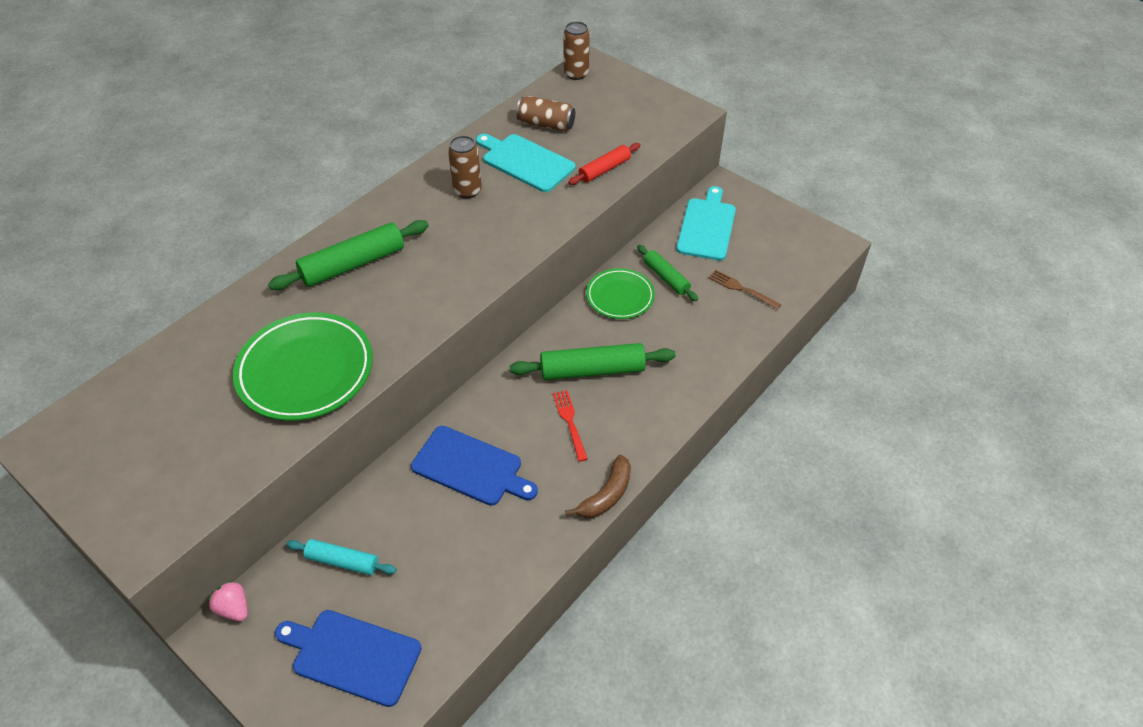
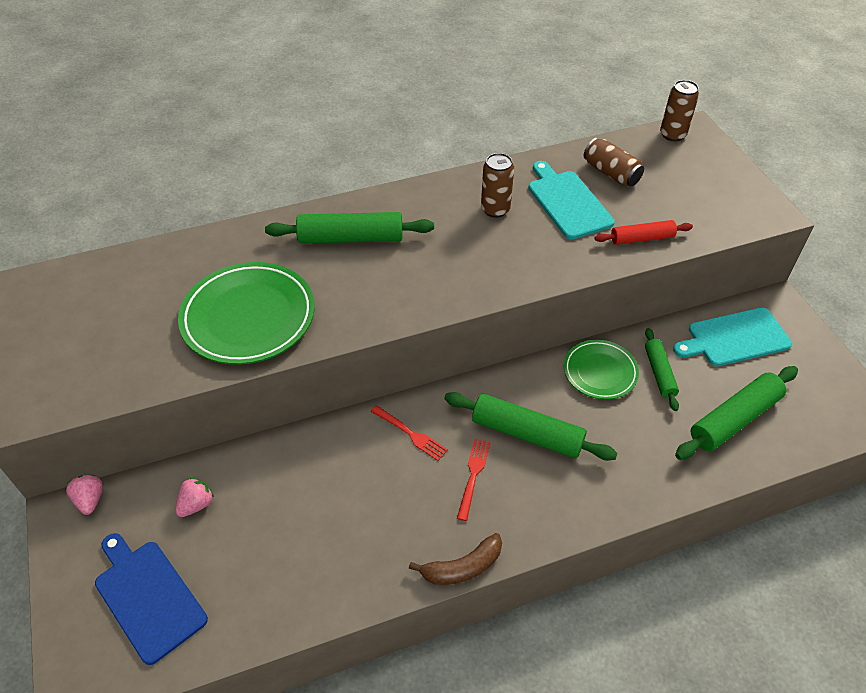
camera: 30 degrees right, 0 degrees up
turquoise rolling pin [286,539,396,575] -> pink strawberry [175,478,214,517]
blue cutting board [411,426,538,506] -> none
turquoise cutting board [676,186,736,261] -> turquoise cutting board turned 150 degrees counterclockwise [673,308,792,366]
brown fork [709,270,781,310] -> green rolling pin [675,366,798,460]
none -> red fork [370,405,448,461]

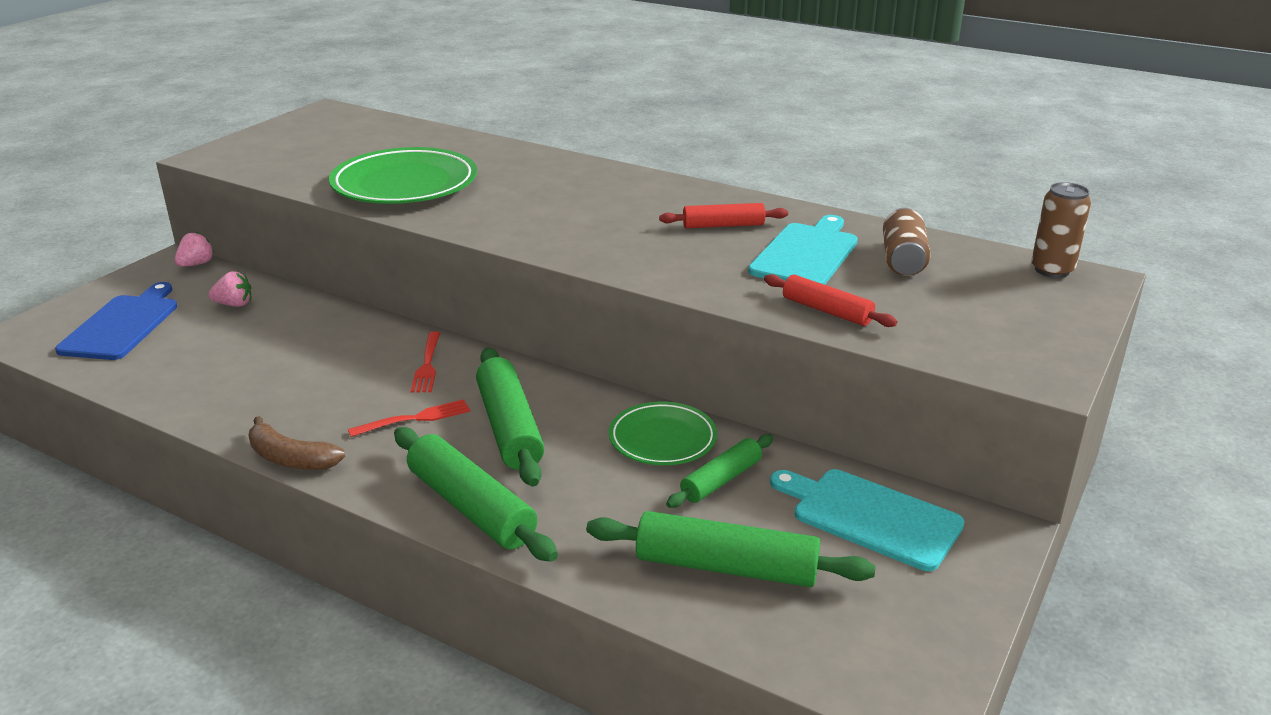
camera: 50 degrees right, 20 degrees down
green rolling pin [265,212,434,244] -> green rolling pin moved to [394,427,558,562]
brown can [481,153,514,218] -> red rolling pin [659,203,788,228]

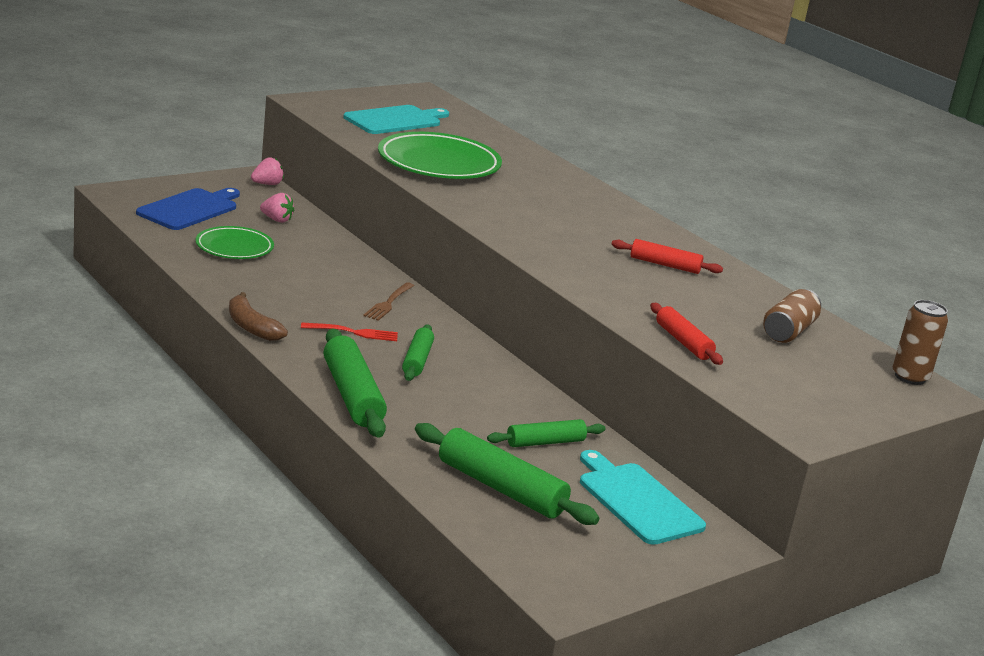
camera: 20 degrees right, 5 degrees down
red fork [411,331,440,393] -> brown fork [363,282,414,321]
green rolling pin [476,348,544,486] -> green rolling pin [402,324,434,381], size x0.60
green plate [609,401,717,465] -> green plate moved to [196,226,274,259]
turquoise cutting board [748,215,858,285] -> turquoise cutting board moved to [343,105,449,134]

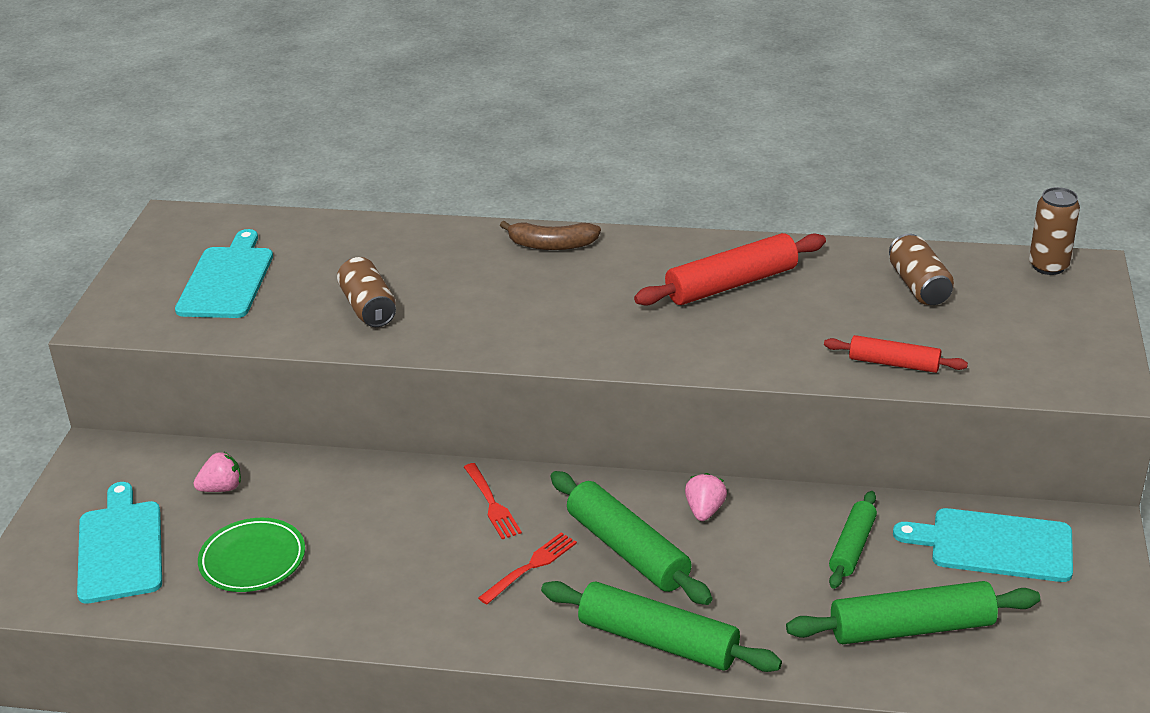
camera: 40 degrees left, 10 degrees up
blue cutting board [136,188,240,230] -> turquoise cutting board [77,482,162,604]
brown banana [229,292,288,341] -> brown banana moved to [500,221,601,250]
pink strawberry [251,157,284,185] -> pink strawberry moved to [685,473,727,521]
brown fork [363,282,414,321] -> red fork [464,463,522,539]
green plate [378,132,502,179] -> brown can [337,257,396,327]
green rolling pin [402,324,434,381] -> green rolling pin [551,471,712,605], size x1.65
red rolling pin [611,239,723,274] -> red rolling pin [634,233,826,306], size x1.65

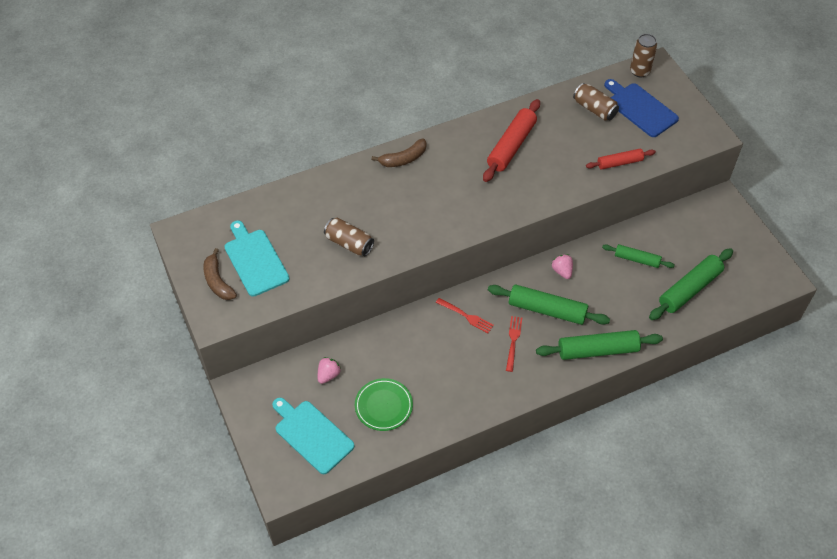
camera: 35 degrees left, 20 degrees up
green rolling pin [829,491,877,589] -> green rolling pin turned 60 degrees counterclockwise [602,244,675,268]
turquoise cutting board [893,508,1073,582] -> none
none -> brown banana [203,248,237,300]
none -> blue cutting board [604,79,679,137]

